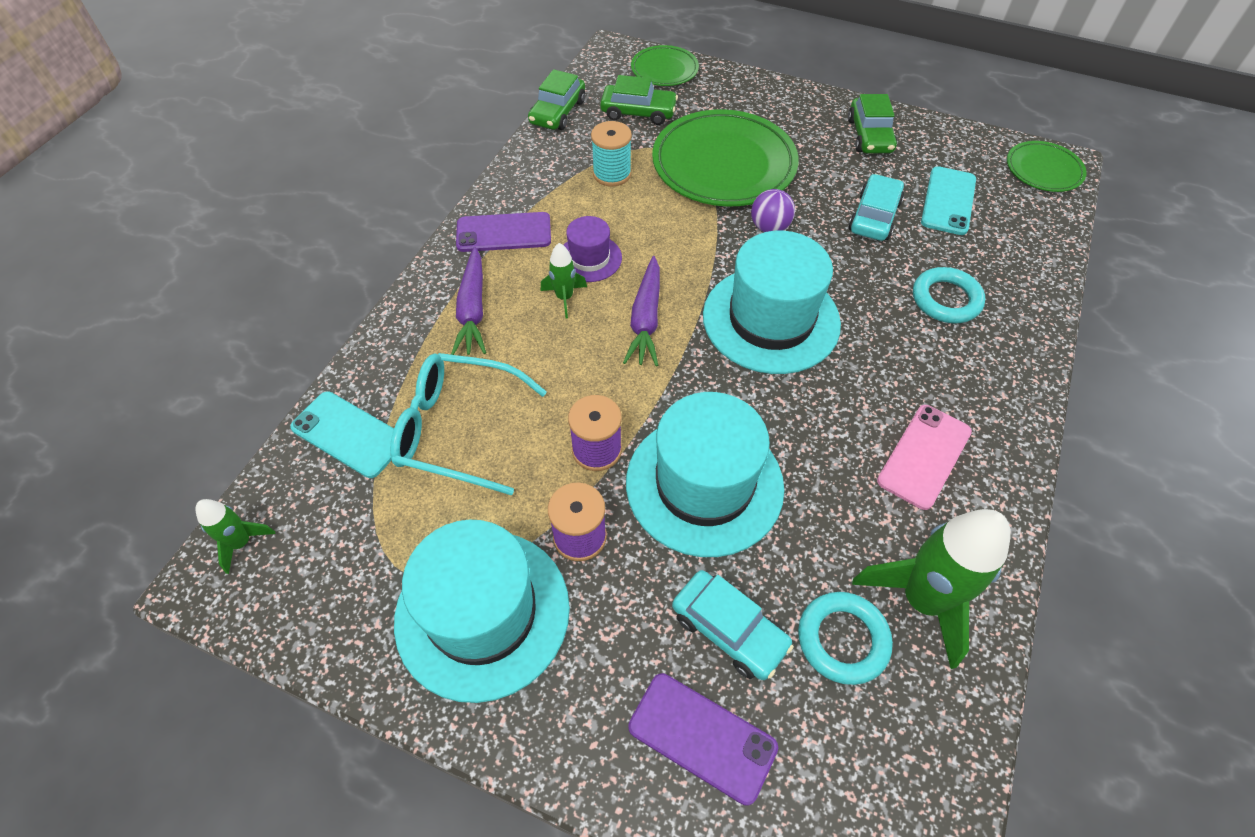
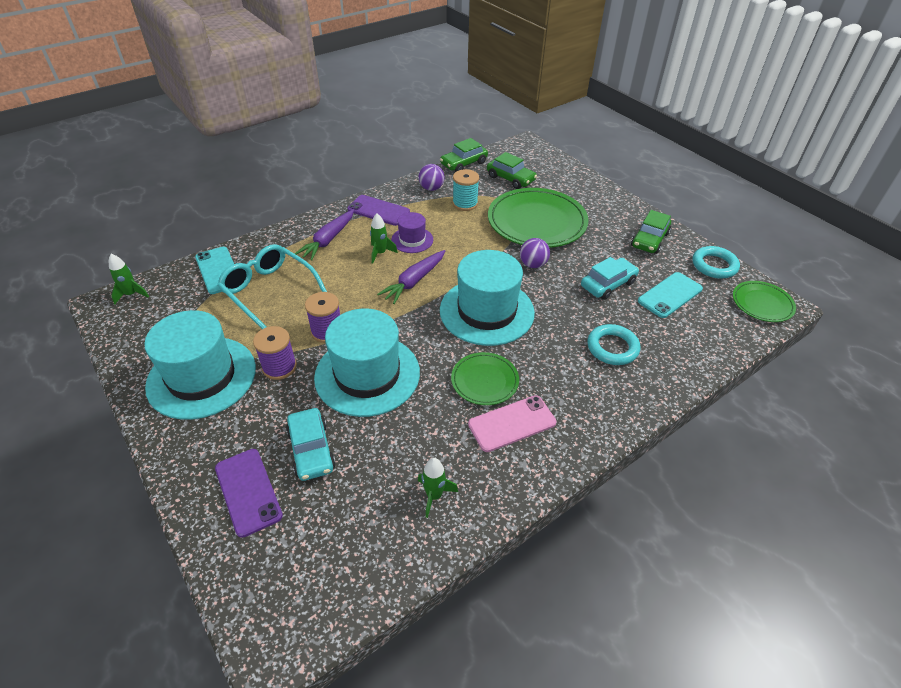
camera: 30 degrees right, 10 degrees down
green plate [631,45,699,86] -> green plate moved to [451,352,519,405]
turquoise ring [798,592,893,685] -> turquoise ring moved to [692,246,740,279]
green rocket [852,509,1011,669] -> green rocket [418,458,458,518], size x0.49
none -> purple ball [419,164,444,191]

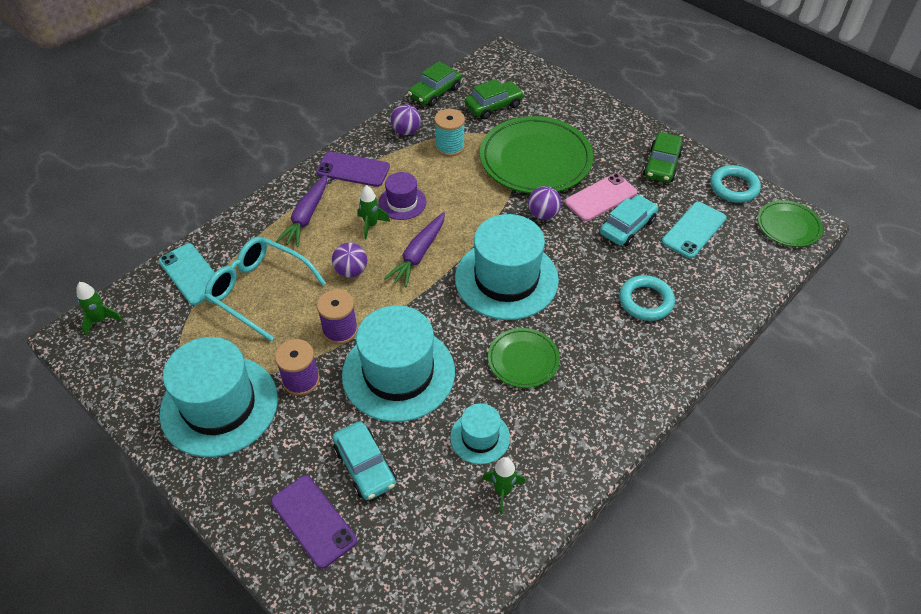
camera: 10 degrees left, 5 degrees up
pink phone [468,395,556,452] -> pink phone moved to [565,173,637,221]
green car [487,152,537,189] -> green car turned 60 degrees counterclockwise [465,79,524,119]
none -> purple ball [332,242,367,278]
none -> turquoise hat [450,403,510,464]

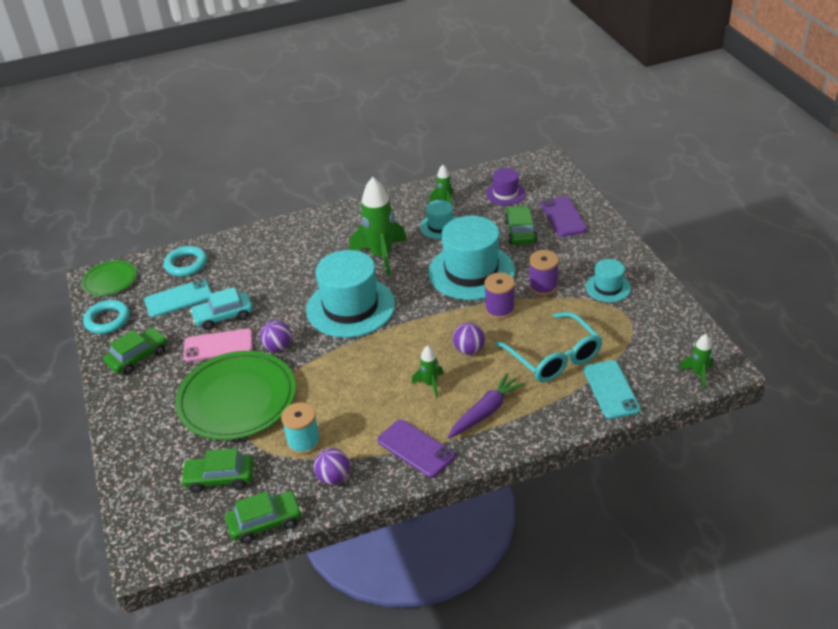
camera: 150 degrees left, 10 degrees down
turquoise hat [160,337,278,457] -> turquoise hat [586,259,631,302], size x0.50
turquoise car [332,421,396,500] -> green car [504,205,537,245]
purple hat [378,172,426,220] -> purple hat moved to [486,168,526,205]
purple carrot [384,212,445,287] -> none
green plate [488,328,560,388] -> green rocket [349,177,407,277]
turquoise ring [619,275,675,321] -> turquoise ring moved to [164,246,207,277]

